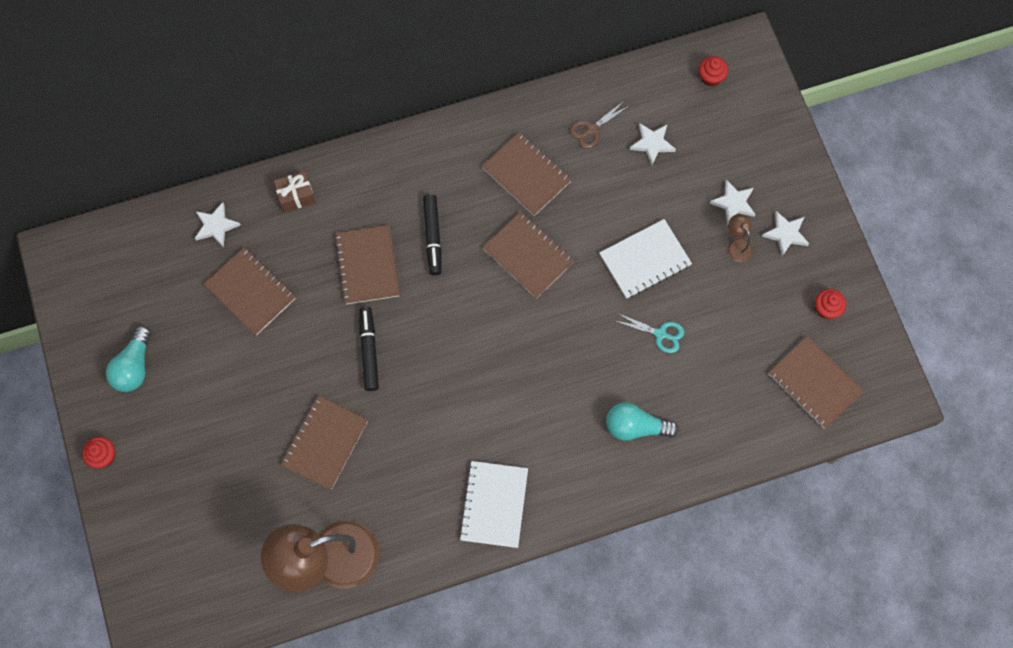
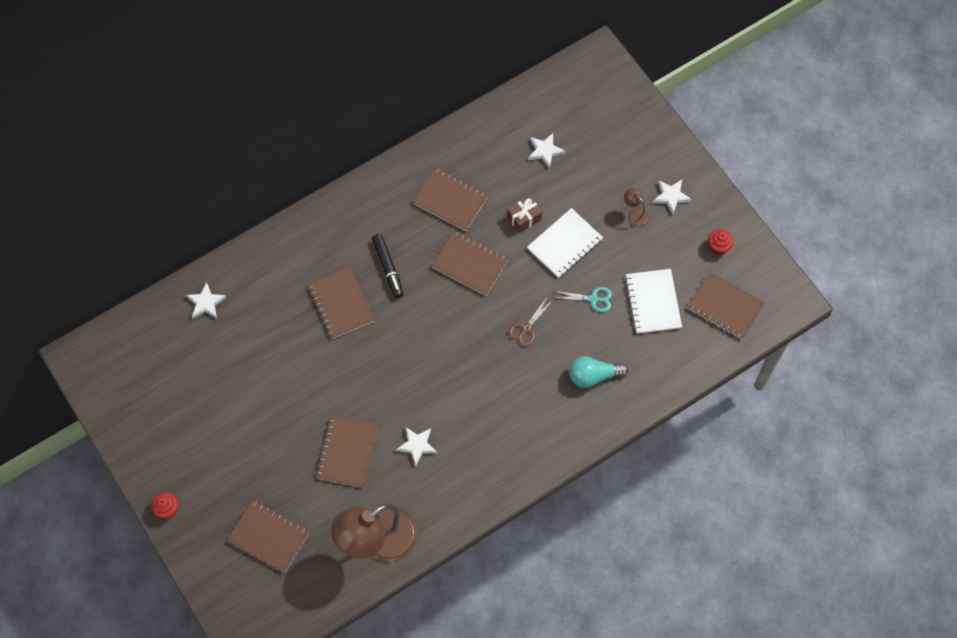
camera: 15 degrees left, 5 degrees down
turquoise light bulb [106,326,151,392] -> none
brown notebook [204,248,296,335] -> brown notebook moved to [227,500,310,574]
brown gift [274,172,316,212] -> brown gift moved to [507,196,542,233]
black marker [359,307,379,391] -> none
white notebook [459,461,528,548] -> white notebook moved to [625,269,682,334]
brown scissors [570,100,629,149] -> brown scissors moved to [508,299,553,347]
red cupcake [699,56,728,87] -> none
white star [710,179,755,225] -> white star moved to [396,427,437,466]

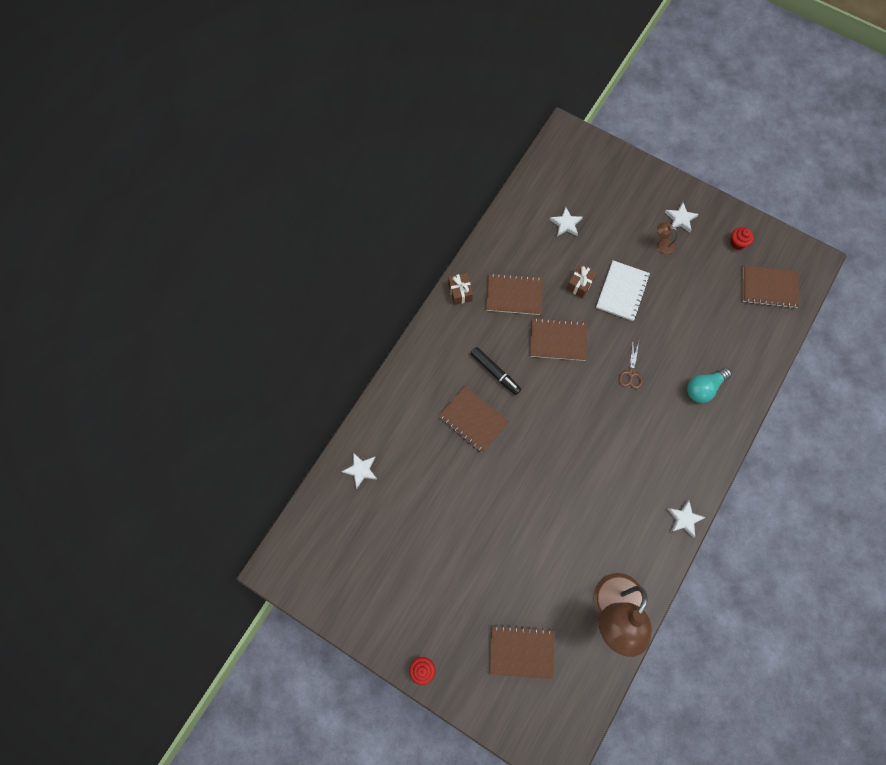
camera: 25 degrees left, 5 degrees up
brown notebook [316,416,378,488] -> none
white star [396,427,437,466] -> white star moved to [667,500,706,538]
turquoise scissors [554,287,612,312] -> none
white notebook [625,269,682,334] -> none
none -> brown gift [448,273,473,305]

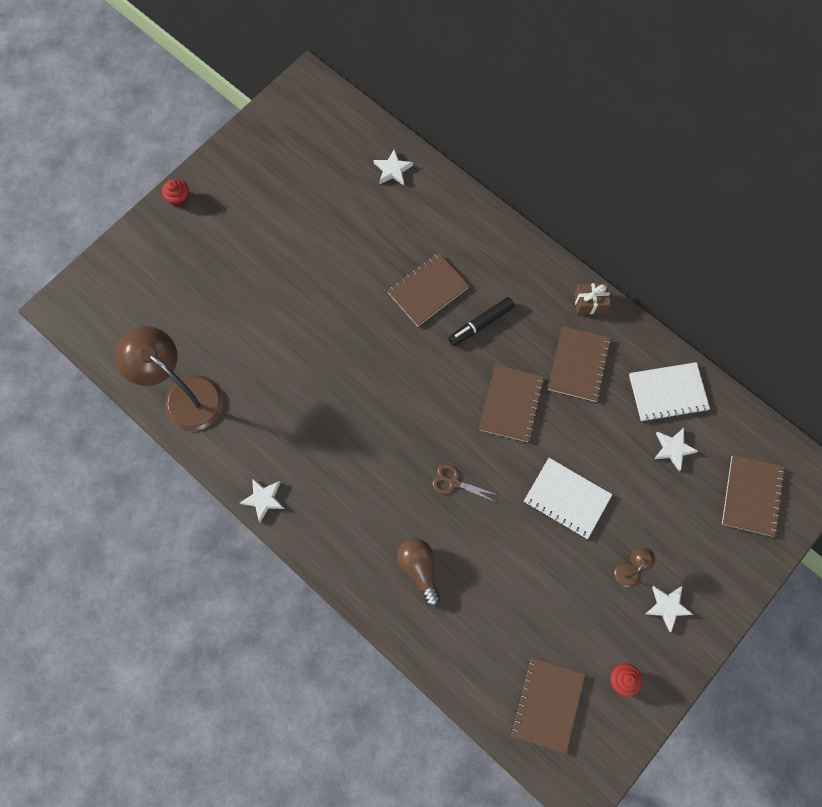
camera: 100 degrees right, 0 degrees up
brown notebook [489,624,555,679] -> brown notebook moved to [722,455,785,537]
brown gift [566,264,597,298] -> none
turquoise light bulb [687,368,732,403] -> brown light bulb [397,538,440,606]
none -> white notebook [629,362,710,422]

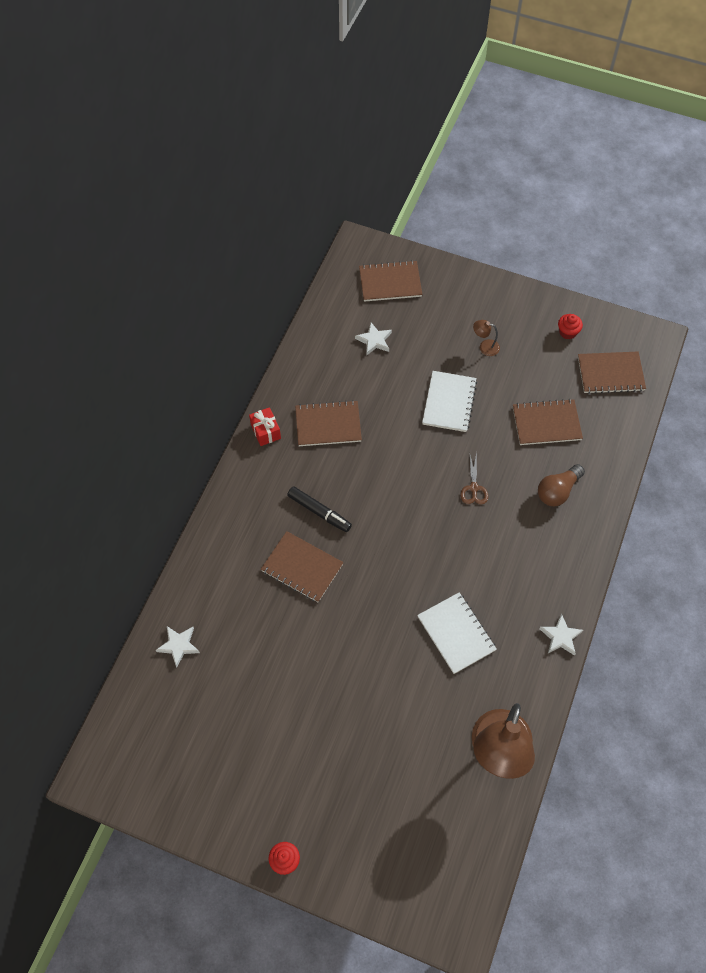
camera: 110 degrees left, 10 degrees down
brown notebook [479,365,544,442] -> brown notebook moved to [513,399,583,445]
brown gift [574,283,611,315] -> red gift [249,407,281,446]
white notebook [629,362,710,422] -> white notebook moved to [417,592,497,674]
white star [646,586,694,632] -> none

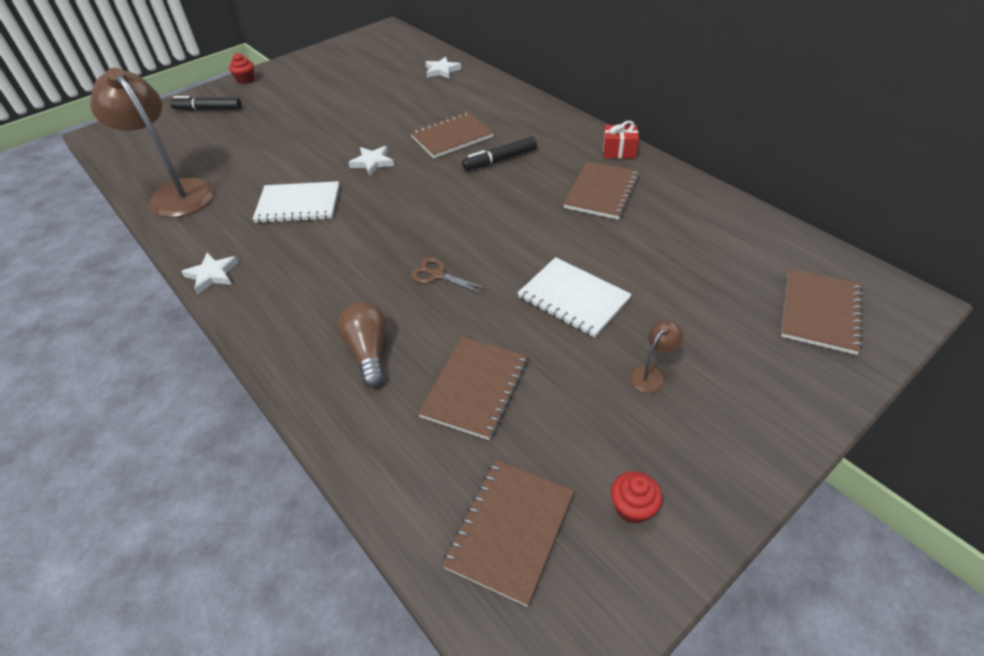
camera: 120 degrees right, 15 degrees down
white star [355,323,392,356] -> white star moved to [348,146,394,176]
none -> black marker [170,96,242,111]

